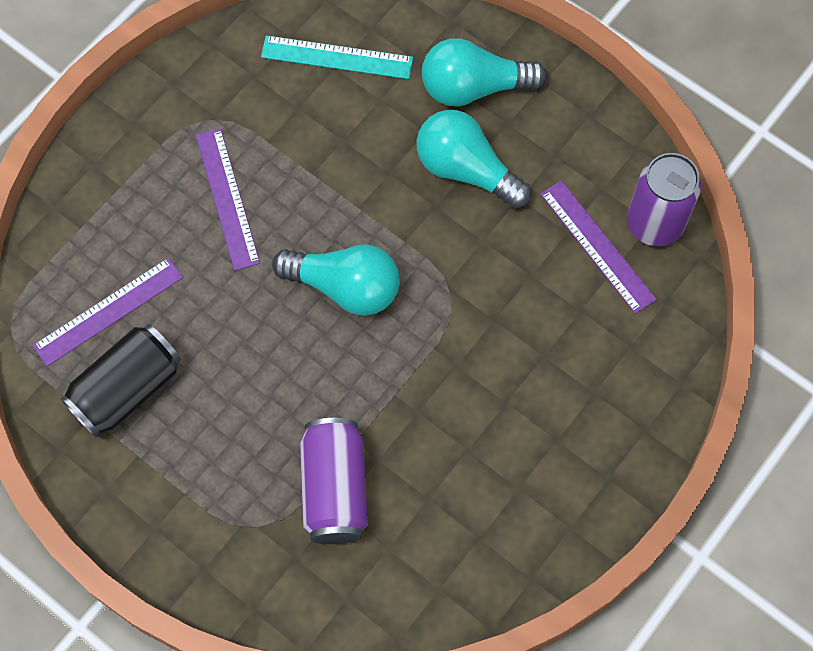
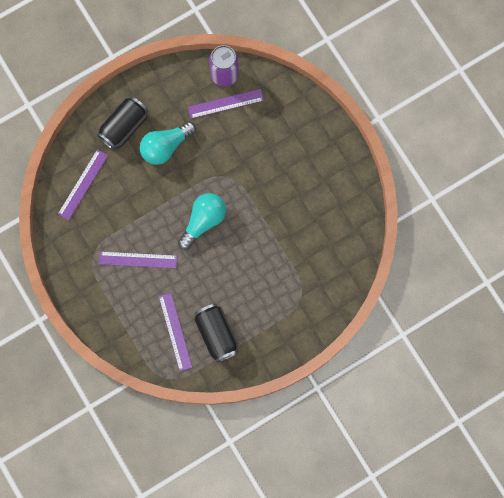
camera: 70 degrees left, 10 degrees up
turquoise ruler [261,35,413,79] -> purple ruler [58,149,108,220]
purple can [300,418,368,544] -> none
turquoise light bulb [422,39,547,107] -> black can [97,97,148,151]

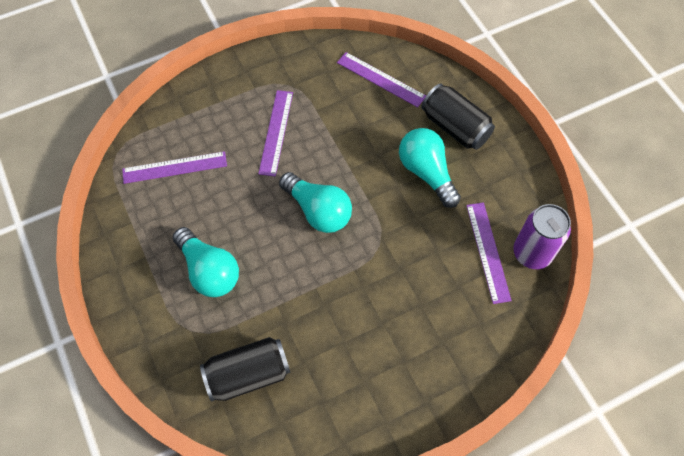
camera: 95 degrees right, 15 degrees down
black can [194,303,239,363] -> black can moved to [200,337,291,402]
none -> turquoise light bulb [172,227,239,297]

